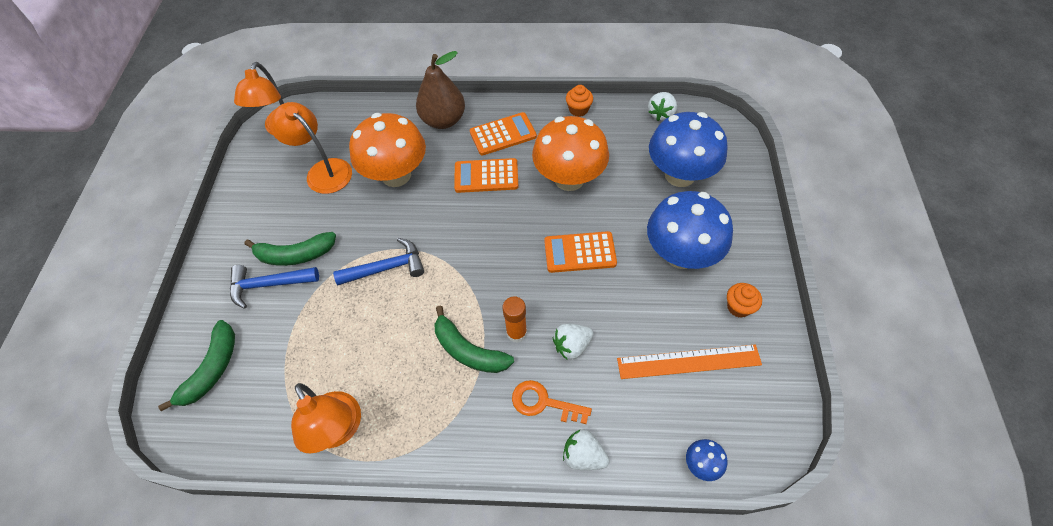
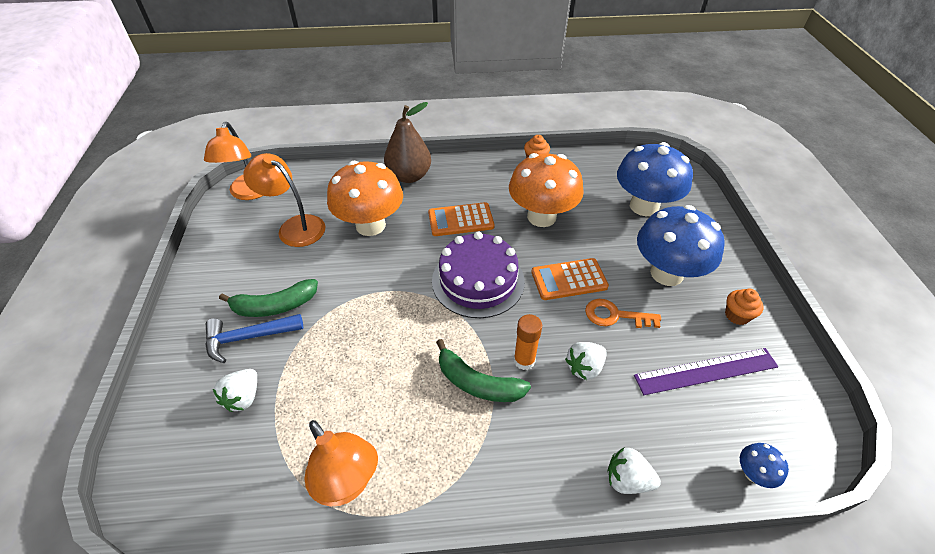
camera: 10 degrees left, 10 degrees down
green banana [158,320,235,411] -> none
blue hammer [333,238,424,285] -> none
orange calculator [470,112,537,155] -> none
orange key [512,380,592,424] -> orange key moved to [585,299,661,328]
orange ruler [617,344,762,379] -> purple ruler [634,348,779,395]
white strawberry [648,92,677,121] -> white strawberry moved to [213,369,257,412]
none -> purple cake [432,232,525,318]

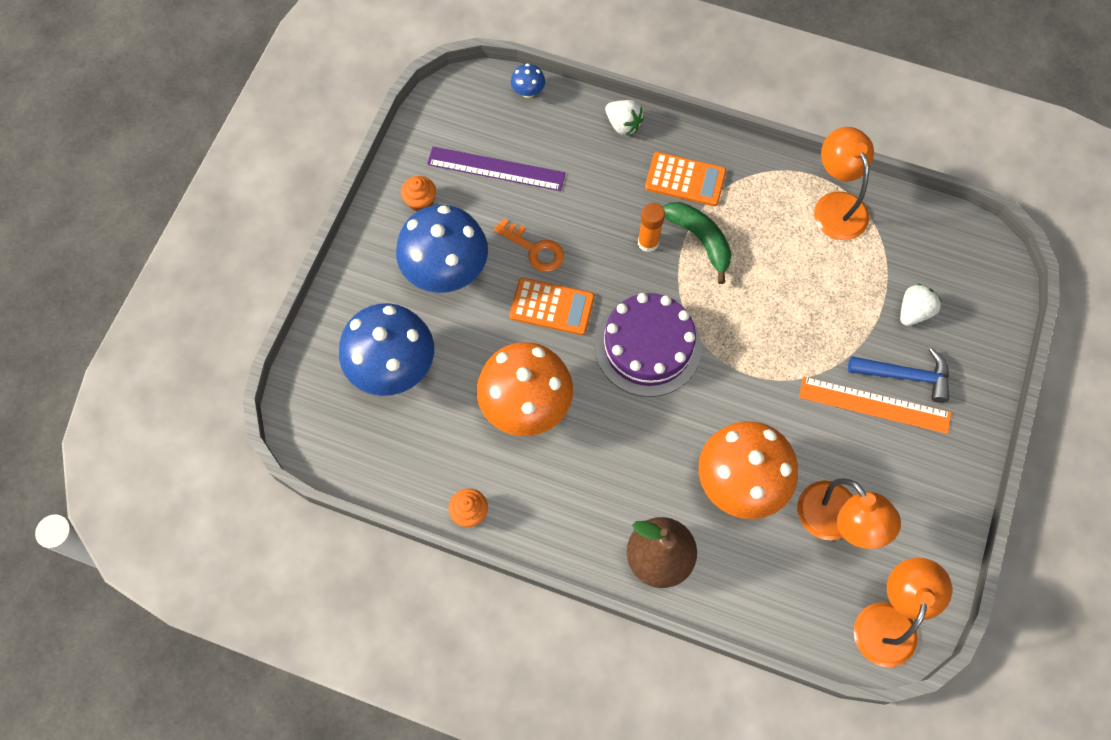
camera: 155 degrees left, 20 degrees up
green banana [219,279,318,317] -> orange ruler [799,376,951,434]
orange calculator [428,202,495,236] -> orange calculator moved to [645,152,726,206]
white strawberry [565,342,607,380] -> none

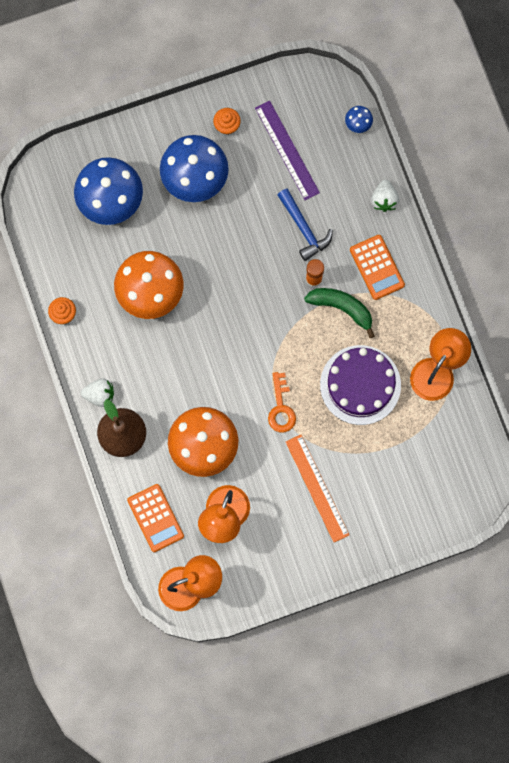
camera: 50 degrees right, 10 degrees up
orange key [494,219,564,272] -> orange key moved to [268,372,296,433]
orange calculator [509,278,595,335] -> orange calculator moved to [127,484,184,552]
purple cake [595,293,702,397] -> purple cake moved to [320,345,401,425]
green banana [663,202,732,284] -> green banana turned 75 degrees counterclockwise [304,288,375,338]
blue hammer [848,348,949,403] -> blue hammer moved to [277,189,333,261]
white strawberry [900,284,942,326] -> white strawberry moved to [81,378,114,407]

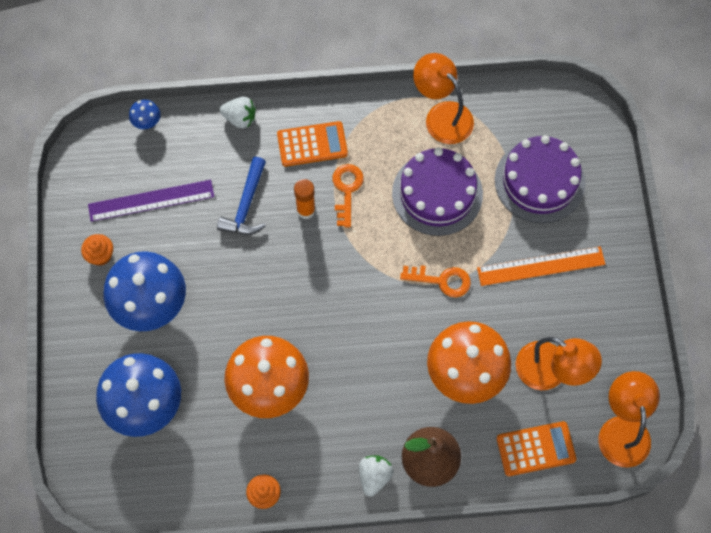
camera: 75 degrees left, 10 degrees down
blue hammer [277,189,333,261] -> blue hammer turned 120 degrees clockwise [217,157,266,235]
green banana [304,288,375,338] -> orange key [333,164,363,228]
none -> purple cake [495,135,585,223]

